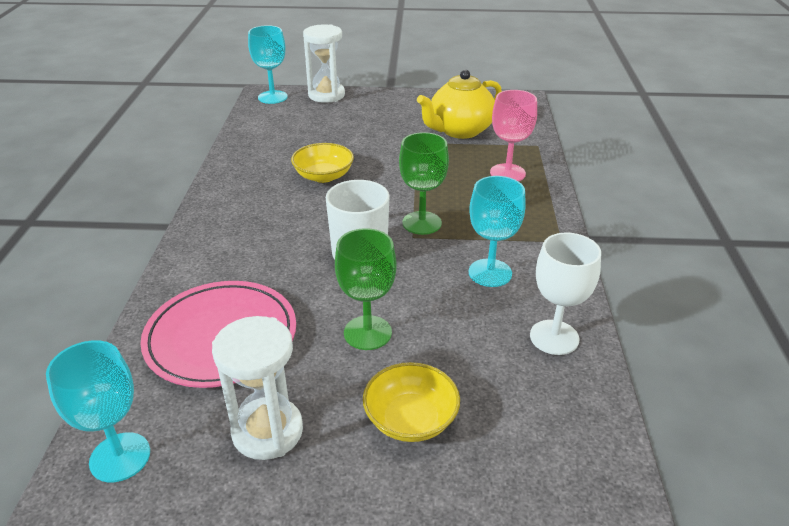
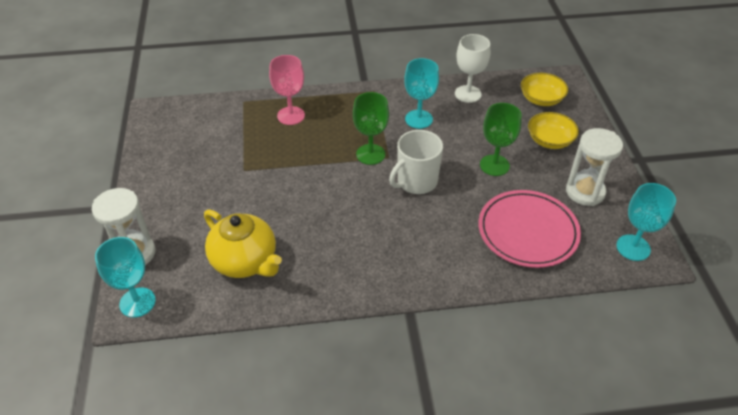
camera: 100 degrees left, 10 degrees up
yellow bowl [291,143,354,183] -> yellow bowl moved to [521,73,568,106]
yellow teapot [417,70,502,139] -> yellow teapot moved to [204,209,282,278]

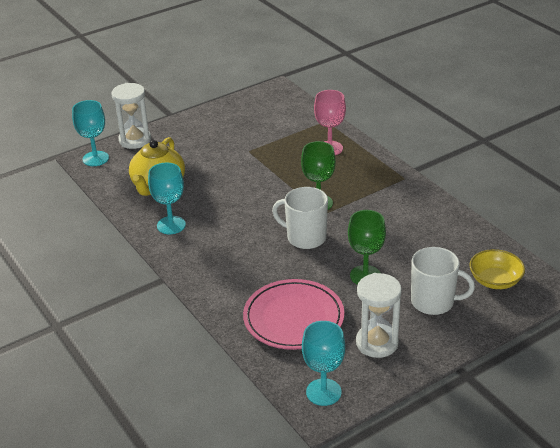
camera: 65 degrees right, 10 degrees down
turquoise goblet [404,58,439,129] -> turquoise goblet moved to [148,163,186,234]
white goblet [455,34,490,103] -> none
yellow bowl [528,112,579,149] -> white mug [411,247,475,315]

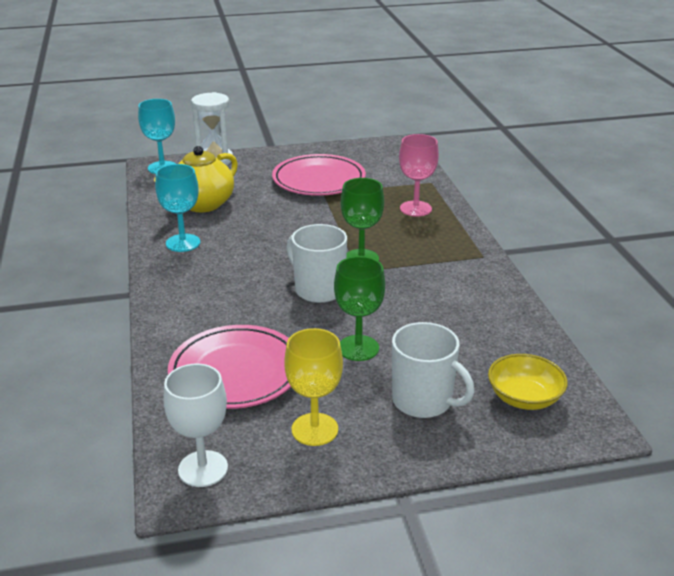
camera: 20 degrees right, 5 degrees down
turquoise goblet [302,321,345,406] -> white goblet [163,364,228,487]
white hourglass [356,273,402,358] -> yellow goblet [285,328,343,446]
none -> pink plate [272,154,366,196]

